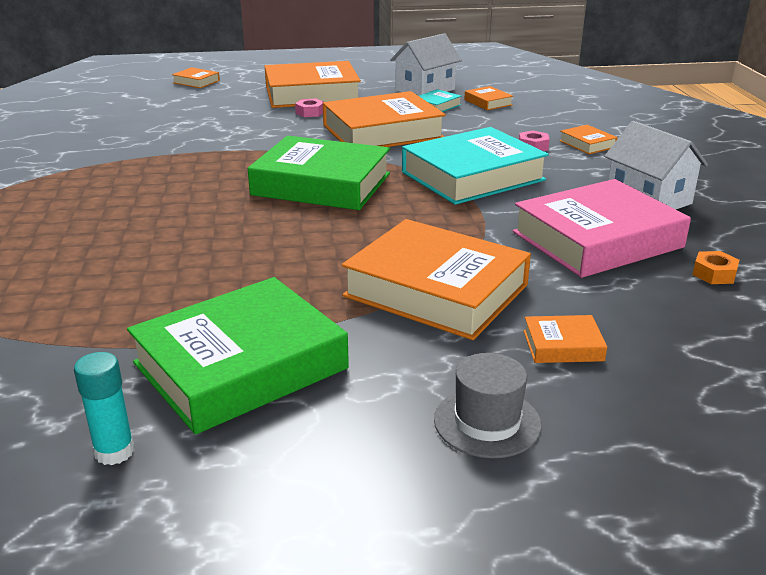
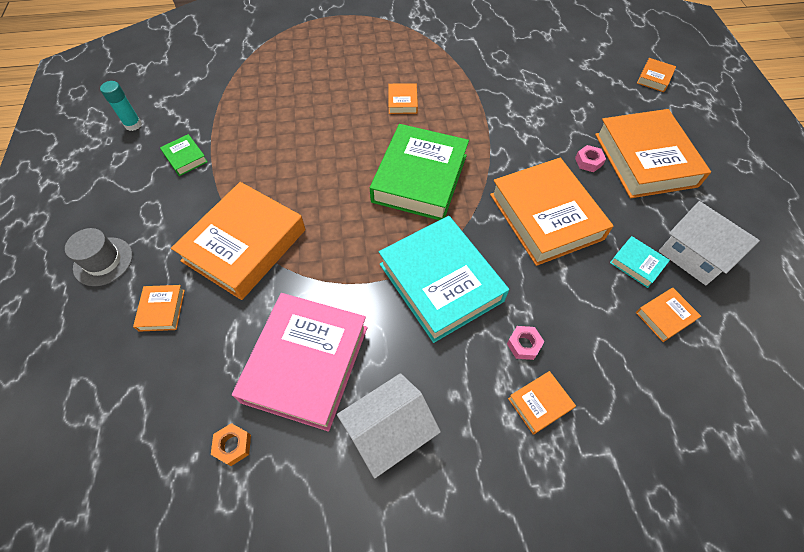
camera: 90 degrees right, 30 degrees up
green book [127,277,349,435] -> green book [160,134,208,176], size x0.43
pink book [513,179,691,278] -> pink book turned 45 degrees clockwise [232,293,367,431]
none -> orange book [388,83,418,114]

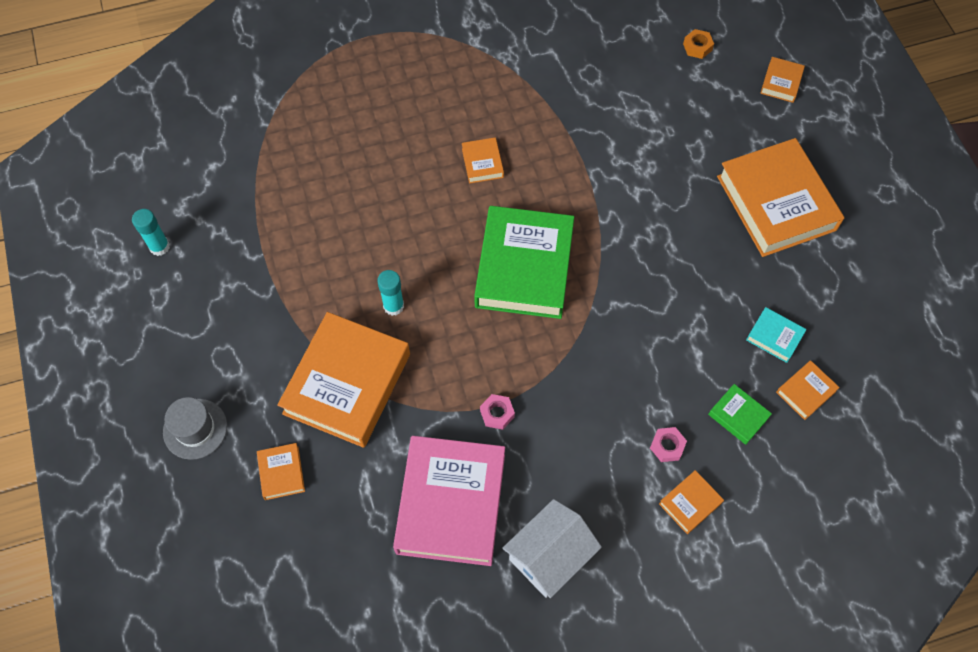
camera: 10 degrees left, 5 degrees up
green book [160,134,208,176] -> green book moved to [708,384,772,445]
orange nut [211,423,251,466] -> orange nut moved to [683,29,714,59]
turquoise book [379,216,509,343] -> none
orange book [490,158,613,266] -> none
pink nut [575,145,606,172] -> pink nut moved to [480,394,515,430]
white house [659,201,760,285] -> none
none -> turquoise glue stick [377,270,404,316]

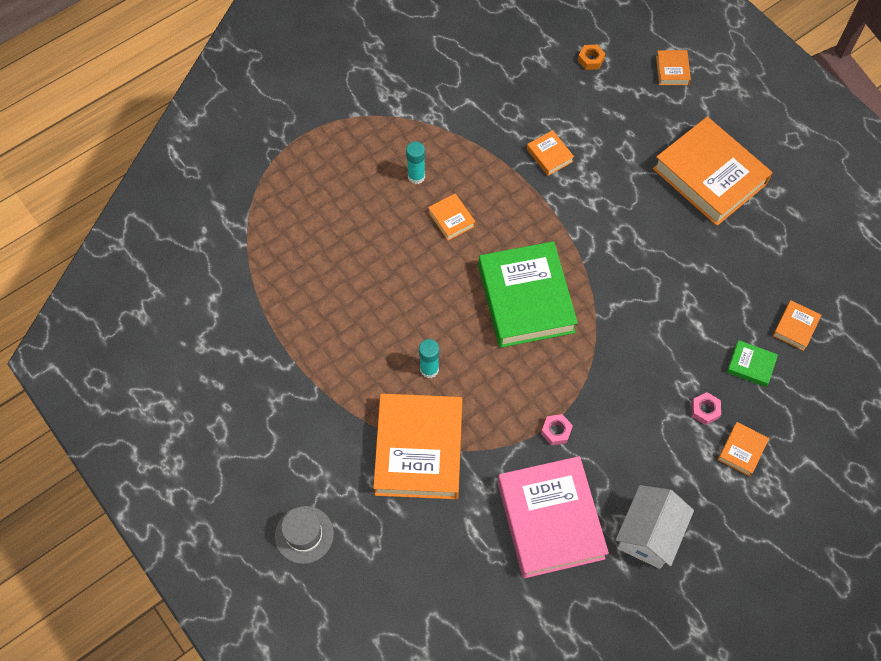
camera: 20 degrees left, 0 degrees up
turquoise glue stick [132,209,170,256] -> turquoise glue stick moved to [406,142,425,184]
orange book [257,443,305,500] -> orange book moved to [527,130,574,176]
turquoise book [746,307,807,363] -> none

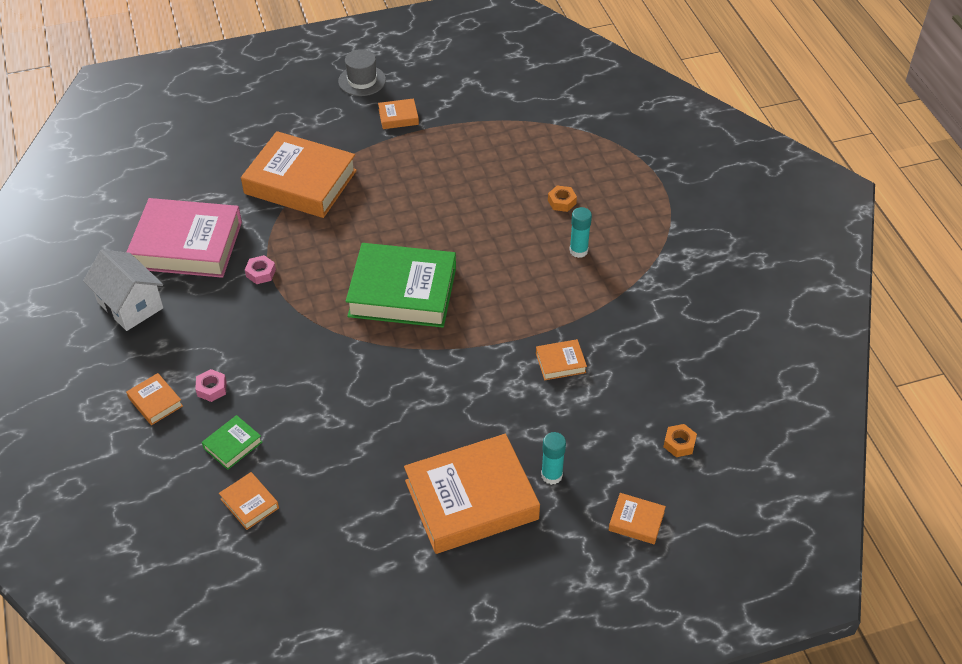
camera: 110 degrees right, 15 degrees down
grey hat [275,506,334,564] -> grey hat moved to [338,49,386,96]
turquoise glue stick [419,339,439,378] -> turquoise glue stick moved to [541,432,566,485]
orange book [428,193,475,241] -> orange book moved to [378,98,419,129]
none -> orange nut [548,185,577,212]

